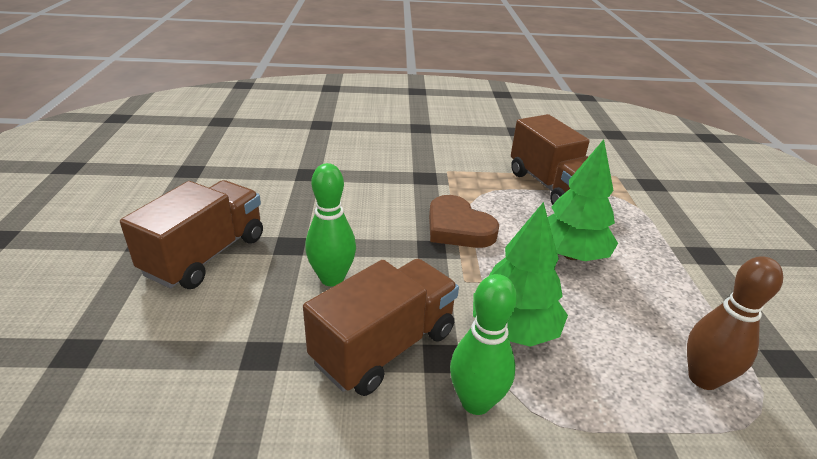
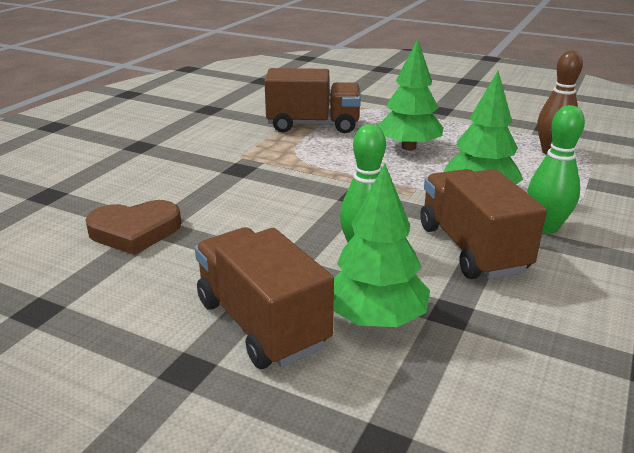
camera: 60 degrees left, 5 degrees down
brown heart [429,195,499,248] -> brown heart moved to [85,200,181,255]
none -> green tree [333,164,430,327]

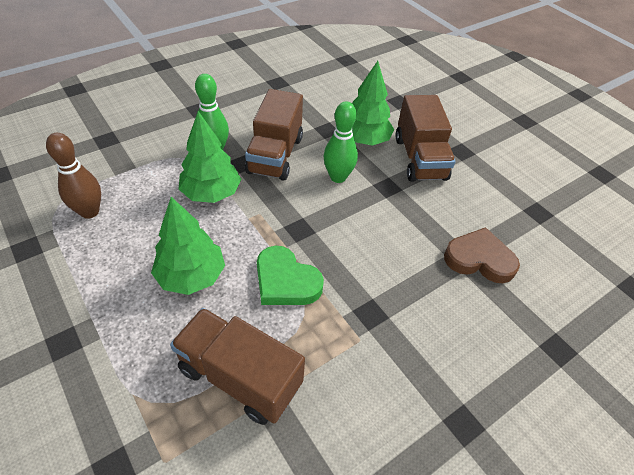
camera: 155 degrees left, 20 degrees up
none -> green heart [257,246,324,305]

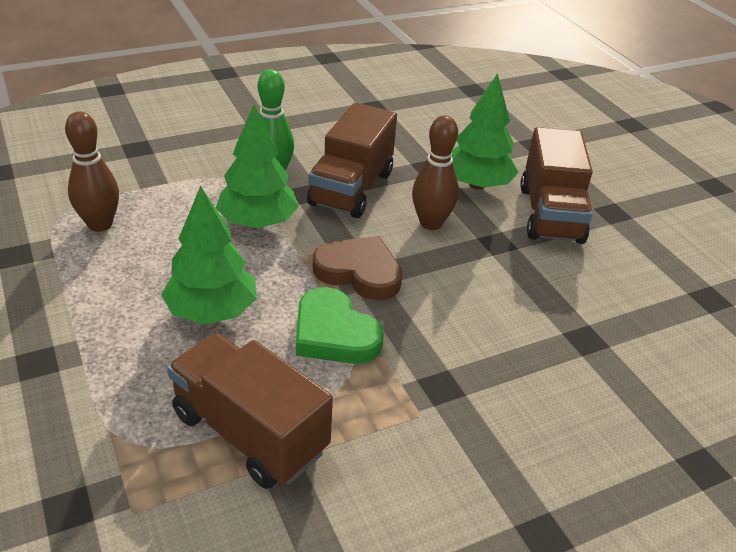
camera: 10 degrees right, 10 degrees down
green bowling pin [323,101,358,183] -> brown bowling pin [412,115,459,230]
brown heart [444,227,520,283] -> brown heart moved to [313,236,403,300]

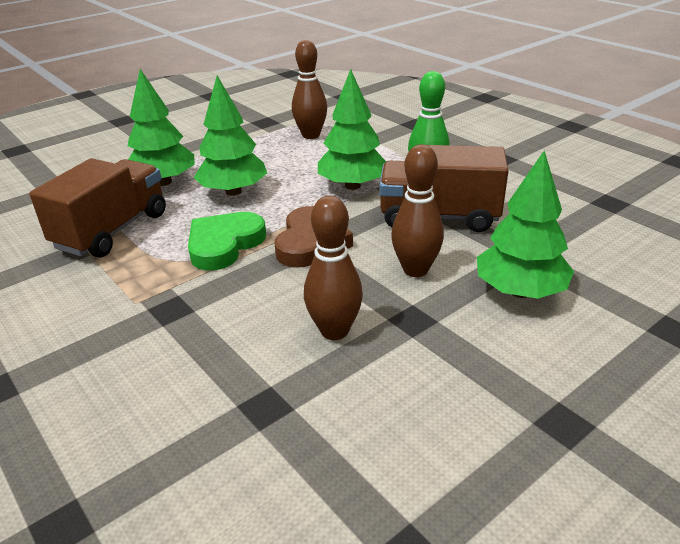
camera: 80 degrees right, 5 degrees down
brown truck [520,127,593,244] -> none
none -> green tree [128,69,195,186]
none -> brown bowling pin [304,196,363,340]

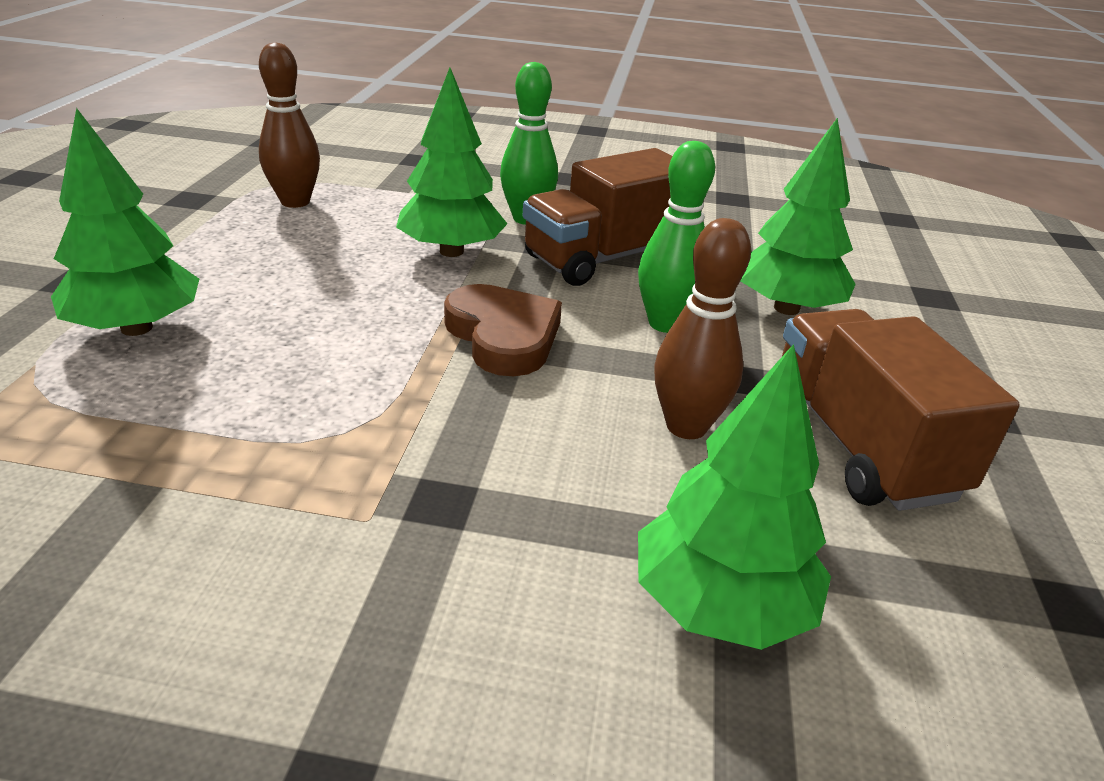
camera: 45 degrees left, 0 degrees up
brown truck [29,158,166,257] -> brown truck moved to [782,309,1020,511]
green heart [188,212,266,270] -> none
green tree [193,76,267,196] -> green tree moved to [638,344,831,650]
brown bowling pin [391,144,444,277] -> green bowling pin [638,141,715,333]

